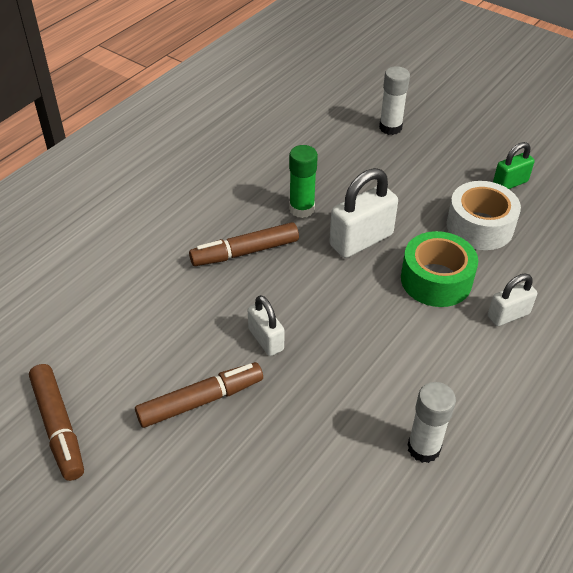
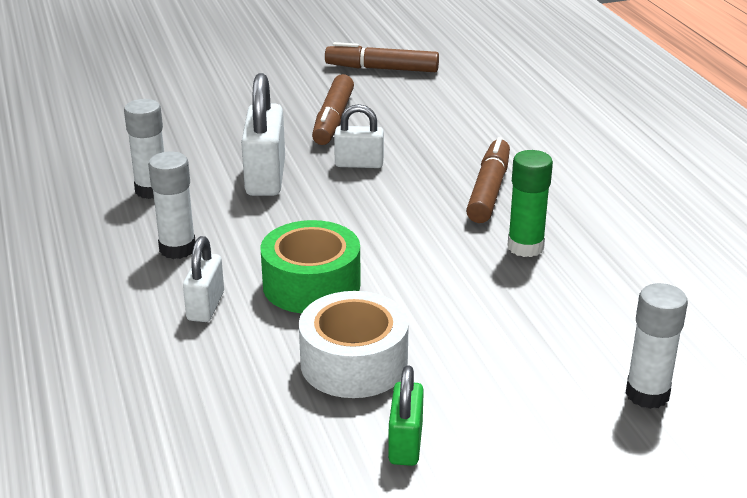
camera: 125 degrees right, 15 degrees down
white padlock [329,168,398,258] -> white padlock moved to [241,73,285,196]
none -> white glue stick [148,152,195,259]

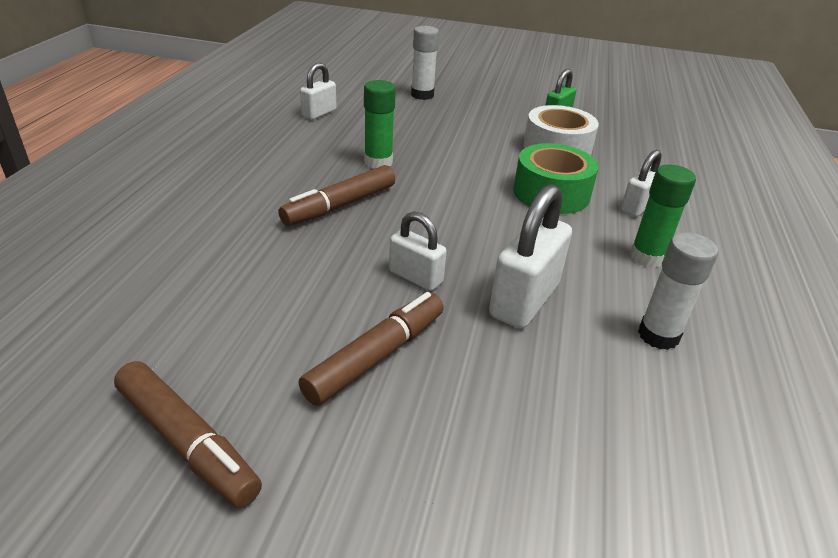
camera: 150 degrees left, 5 degrees up
white glue stick [148,152,195,259] -> green glue stick [630,164,696,268]
none -> white padlock [300,63,336,120]

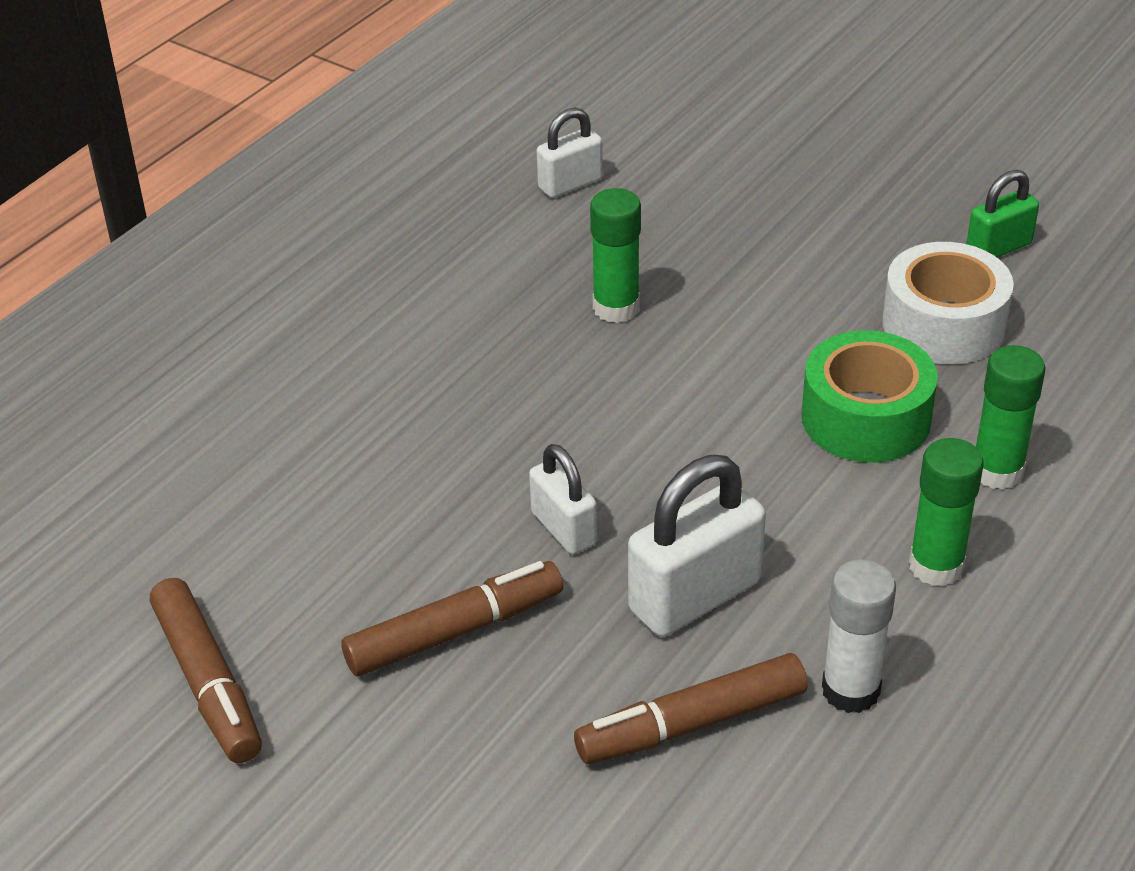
camera: 25 degrees right, 5 degrees up
brown marker [278,165,395,226] -> brown marker moved to [574,653,808,764]
white glue stick [411,26,439,100] -> none
white padlock [621,150,662,217] -> green glue stick [976,345,1045,490]

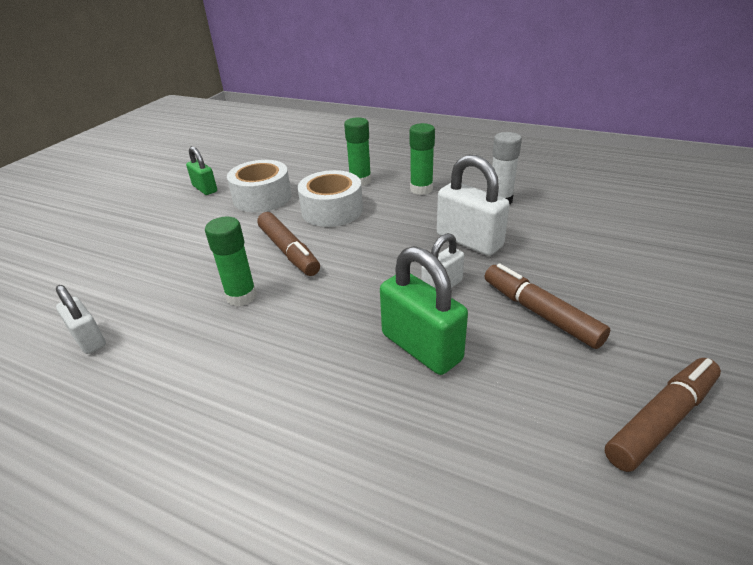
camera: 100 degrees left, 5 degrees down
brown marker [574,653,808,764] -> brown marker moved to [257,212,320,276]
green tape [802,330,938,463] -> white tape [298,170,363,227]
none -> green padlock [380,246,468,375]

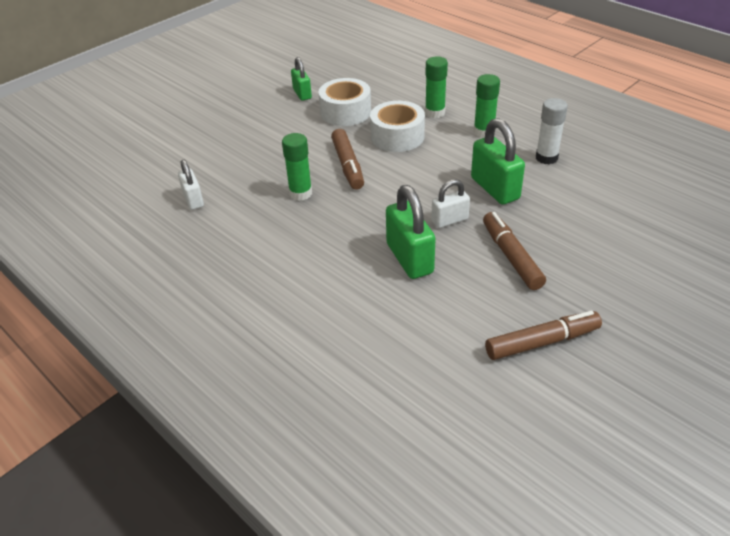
camera: 20 degrees right, 5 degrees up
white padlock [437,155,510,256] -> green padlock [471,118,525,205]

